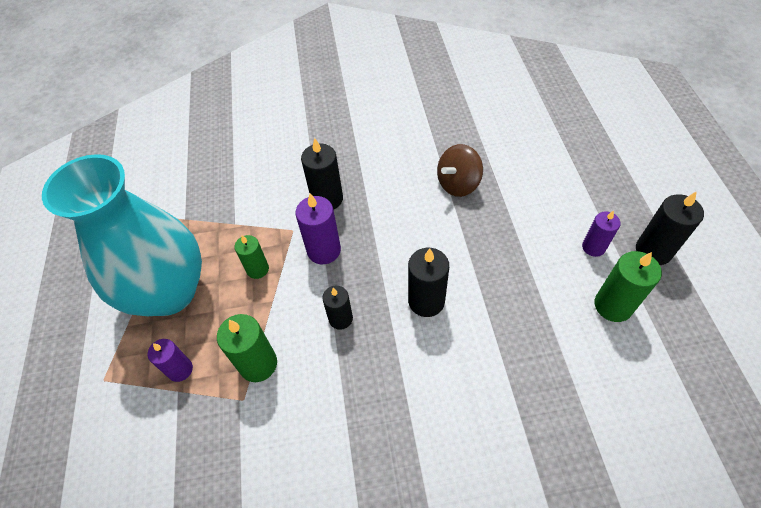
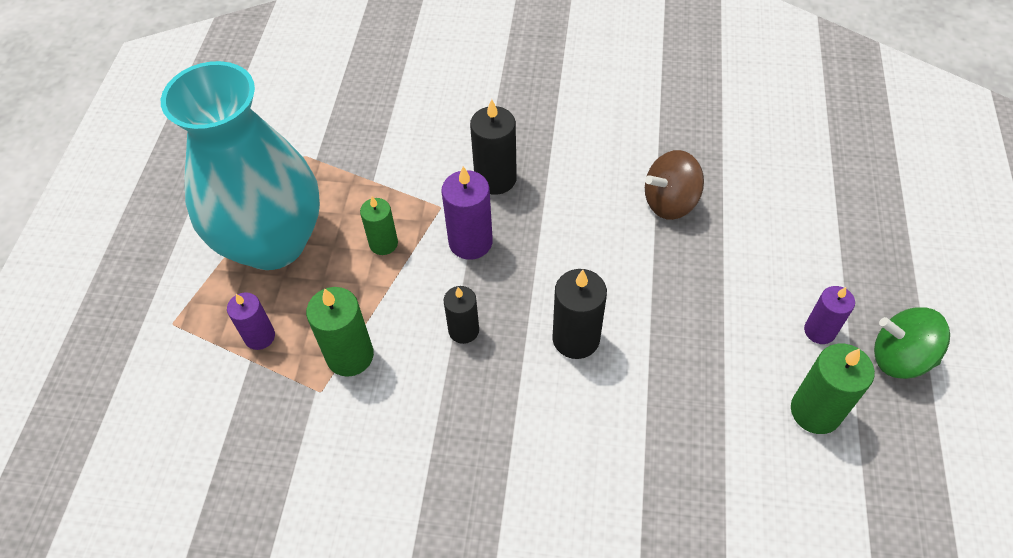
camera: 15 degrees right, 0 degrees up
black candle [636,191,704,265] -> green spinning top [874,307,950,379]

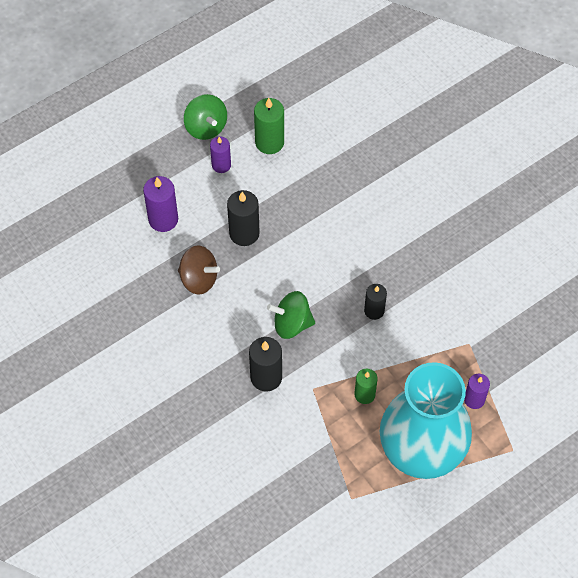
camera: 135 degrees left, 5 degrees up
green candle [306,287,374,377] -> none
purple candle [441,166,493,260] -> purple candle moved to [143,176,178,232]
black candle [552,269,607,359] -> black candle moved to [227,190,260,246]
none -> green spinning top [267,291,315,339]

